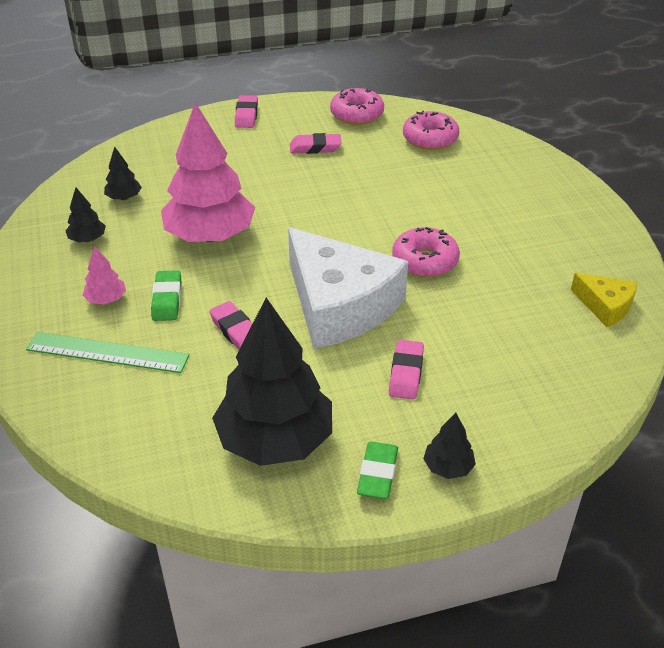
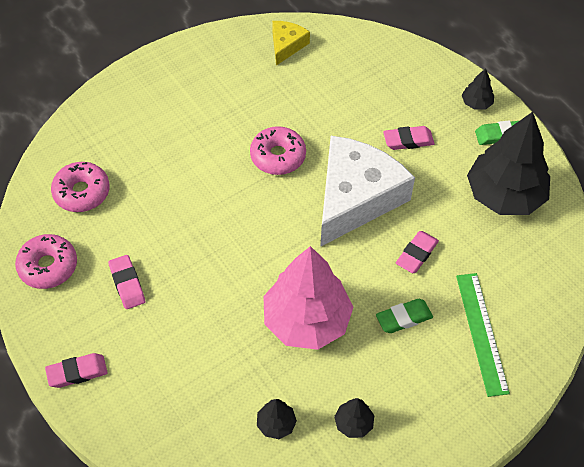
camera: 110 degrees left, 15 degrees up
pink tree [83,246,126,304] -> none

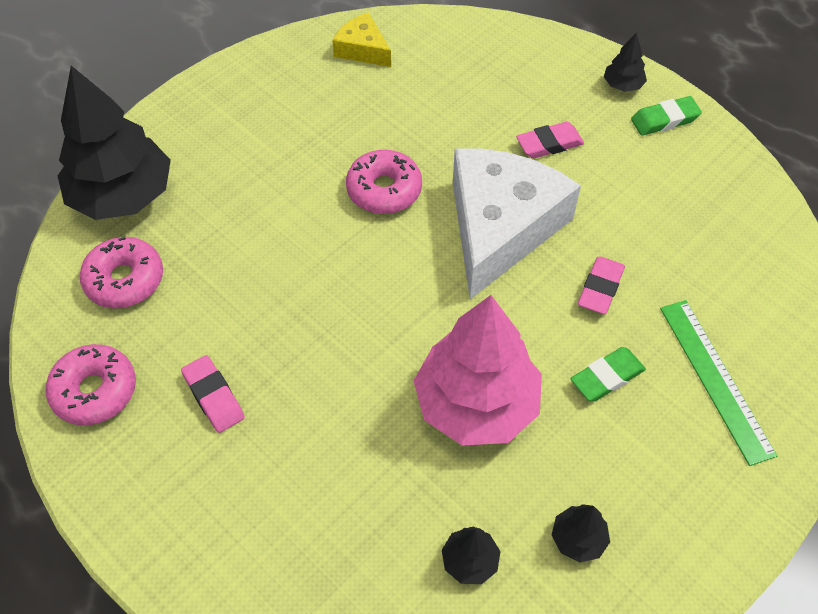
camera: 10 degrees left, 0 degrees up
pink eraser [45,353,108,388] -> none
yellow cheese [272,21,310,66] -> yellow cheese turned 60 degrees counterclockwise [332,13,391,67]
black tree [467,112,550,215] -> black tree moved to [58,66,171,220]

